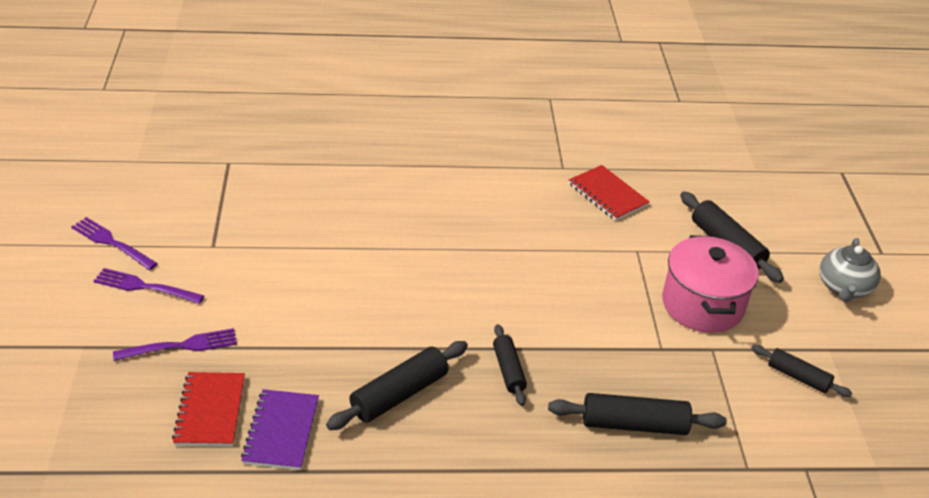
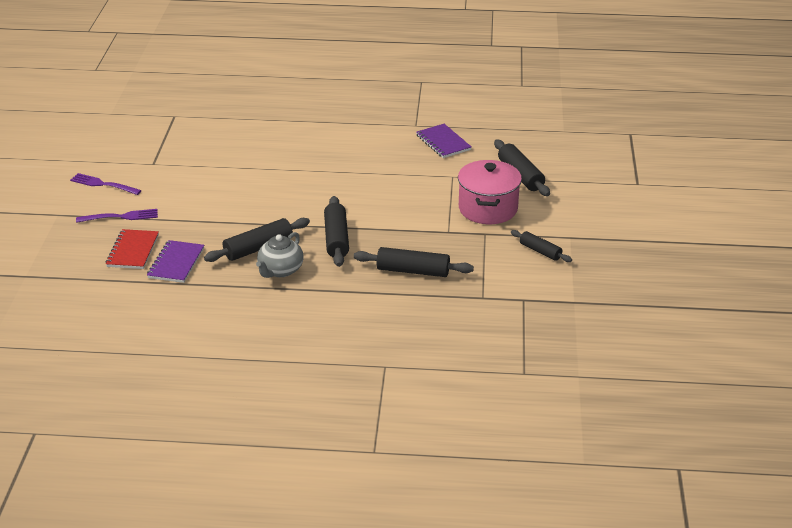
camera: 10 degrees right, 5 degrees down
purple fork [71,217,158,270] -> none
black rolling pin [493,324,527,406] -> black rolling pin [324,196,349,267], size x1.59
red notebook [569,165,650,221] -> purple notebook [416,124,472,158]
grey teapot [820,238,881,302] -> grey teapot moved to [256,232,304,278]

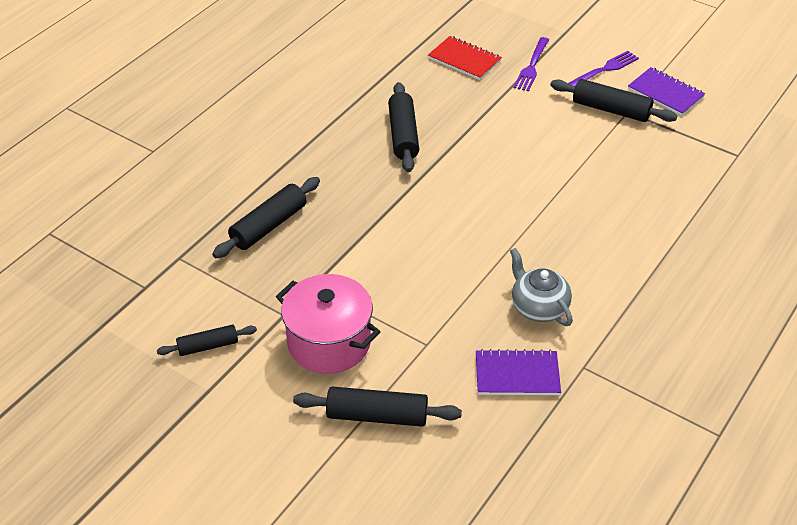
camera: 120 degrees right, 10 degrees up
purple notebook [147,240,204,283] -> purple notebook moved to [628,67,705,116]
grey teapot [256,232,304,278] -> grey teapot moved to [510,248,573,326]
black rolling pin [324,196,349,267] -> black rolling pin moved to [550,79,677,122]

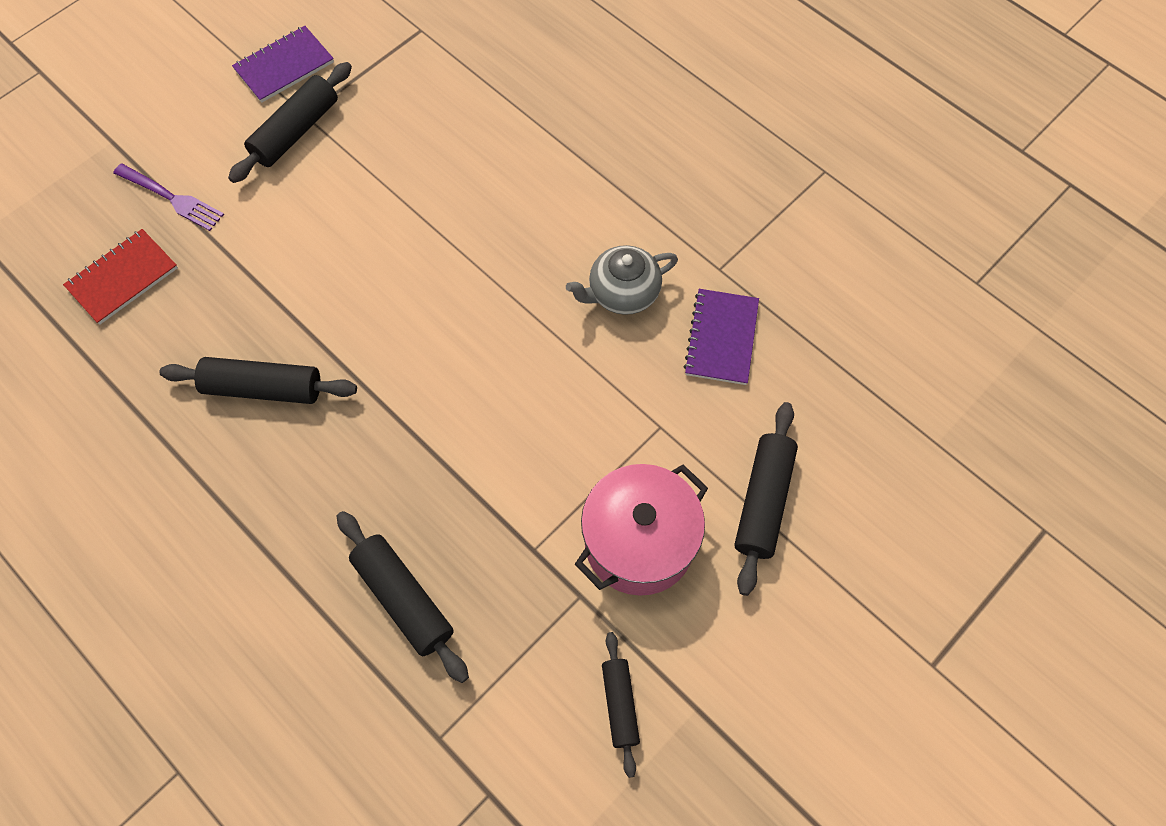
camera: 80 degrees left, 20 degrees up
purple fork [568,51,639,87] -> none

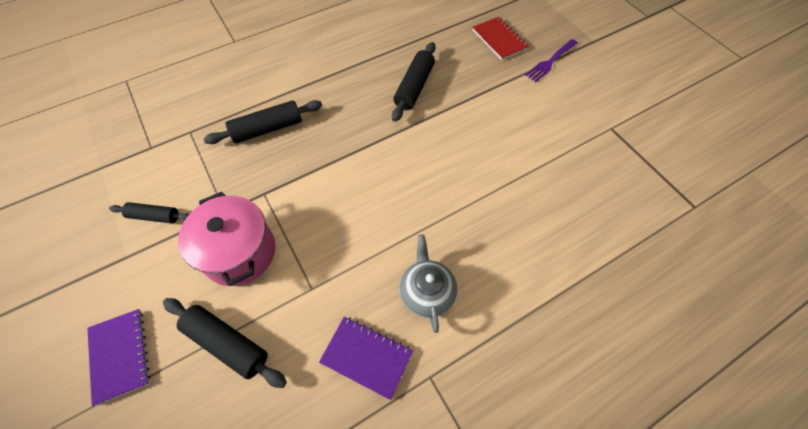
camera: 105 degrees right, 5 degrees down
black rolling pin [228,62,352,183] -> none
purple notebook [232,26,334,103] -> purple notebook moved to [87,309,151,406]

